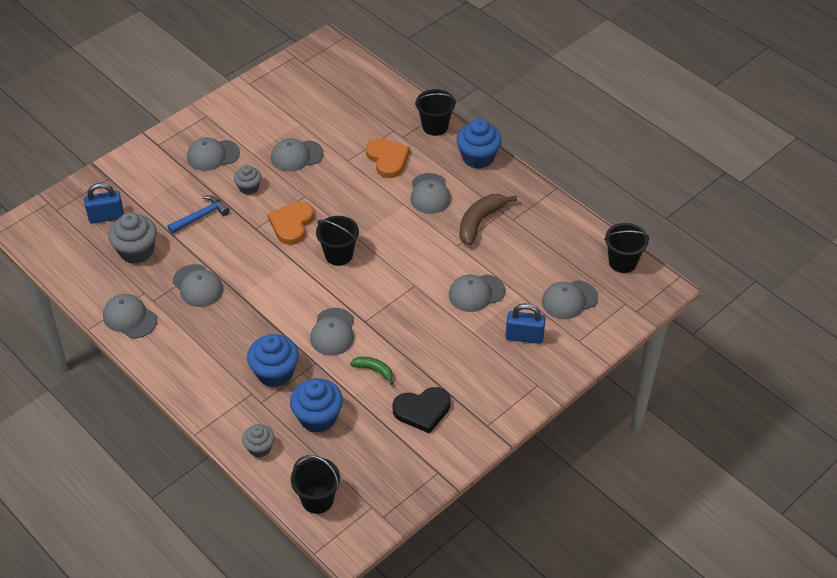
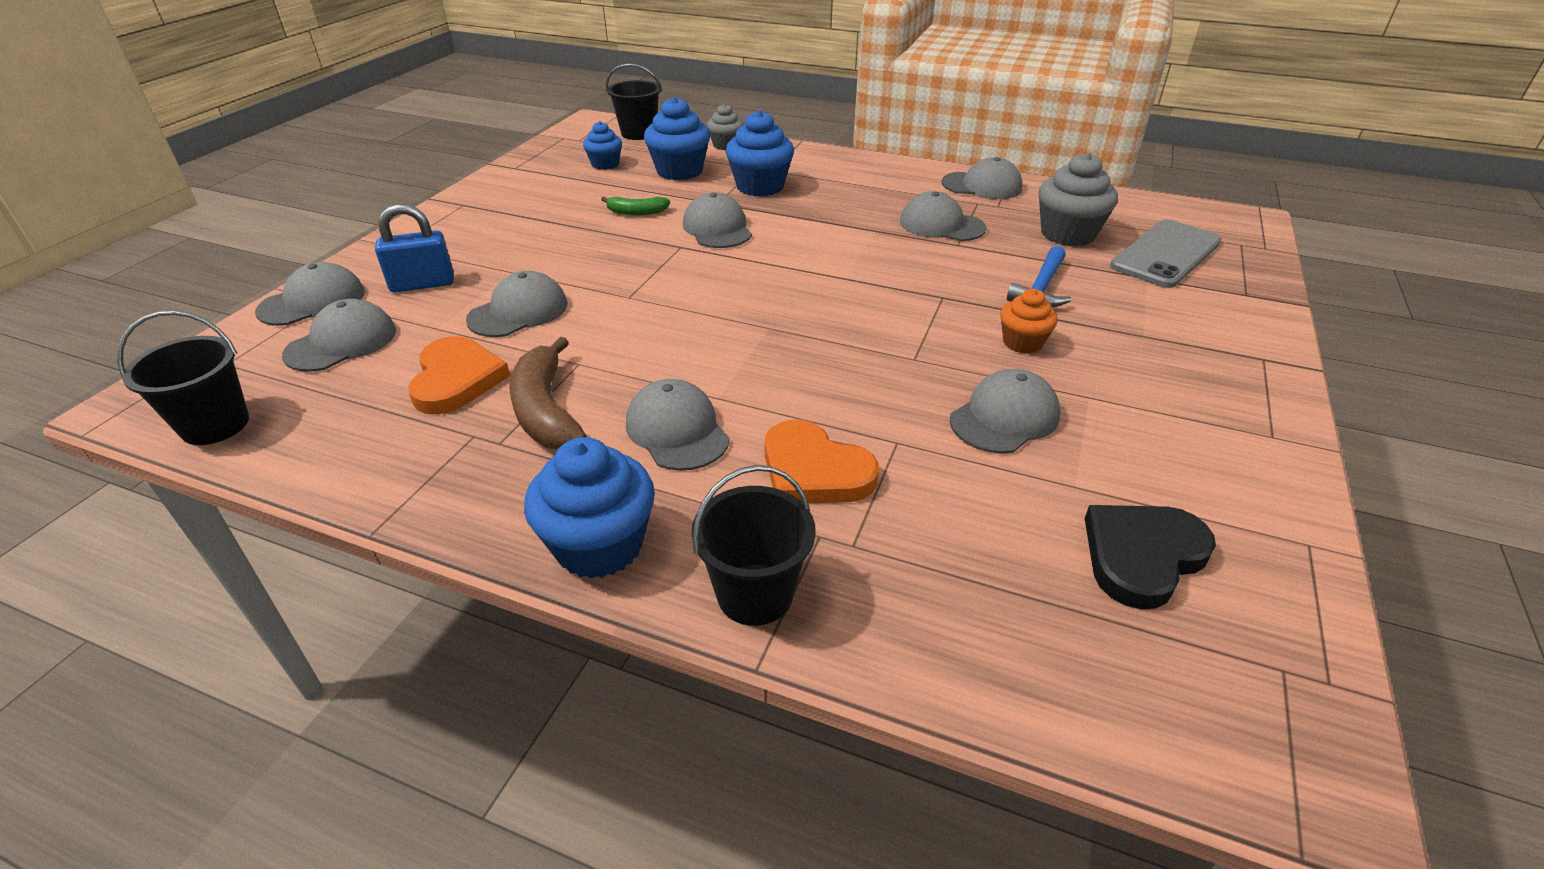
camera: 155 degrees right, 10 degrees down
blue padlock [84,183,124,224] -> grey phone [1110,219,1222,288]
grey cap [187,137,240,171] -> grey cap moved to [255,262,365,326]
grey cupcake [234,165,261,195] -> orange cupcake [1000,289,1058,354]
orange heart [268,201,314,245] -> orange heart moved to [408,336,510,414]
black bucket [316,216,359,266] -> none
black heart [392,387,451,434] -> black heart moved to [1085,505,1216,609]
brown banana [459,194,517,246] -> brown banana turned 150 degrees clockwise [509,337,587,449]
none -> blue cupcake [583,121,622,170]

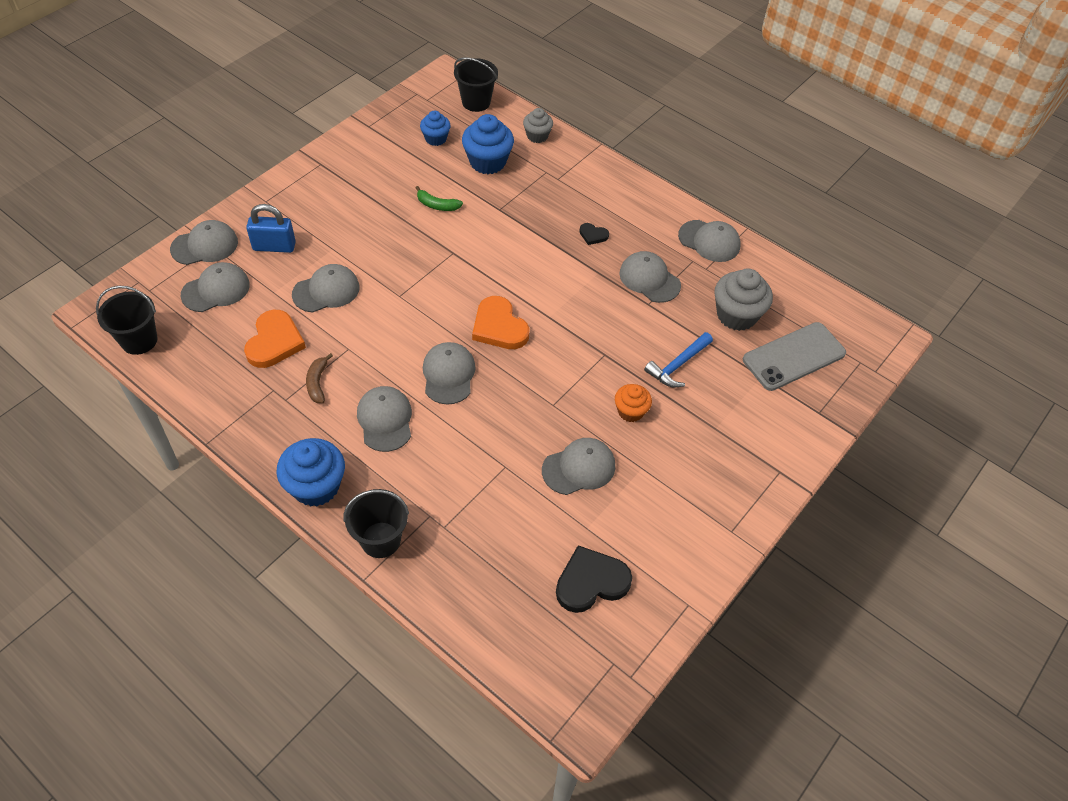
camera: 15 degrees right, 15 degrees up
brown banana [509,337,587,449] -> brown banana [306,353,333,403], size x0.57
grey cap [683,192,752,248] -> grey cap moved to [423,342,476,405]
blue cupcake [725,110,794,197] -> none
orange heart [765,420,879,503] -> orange heart moved to [472,296,530,349]
none -> black heart [579,223,609,245]

